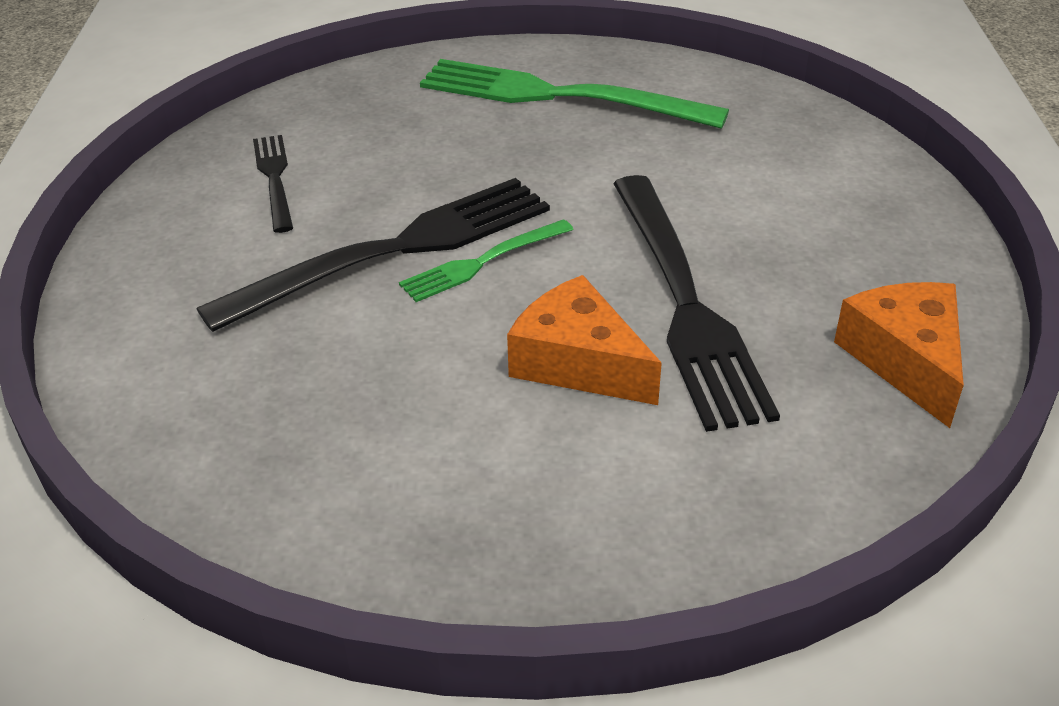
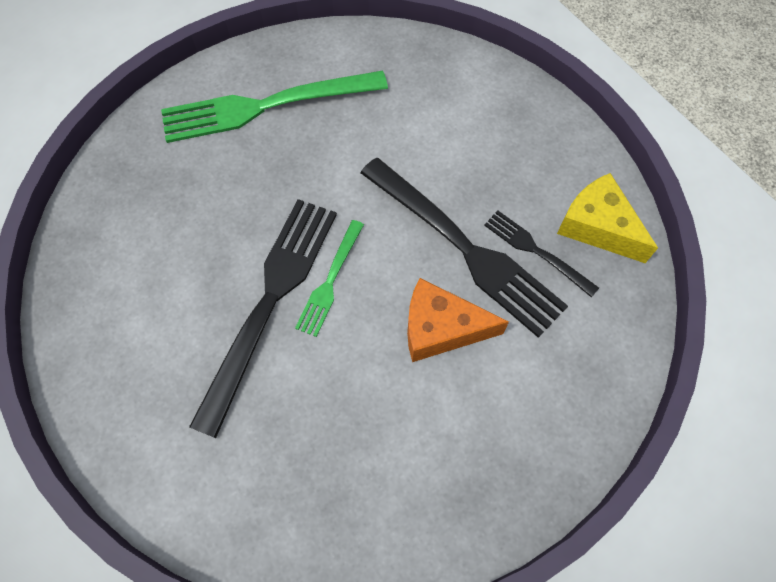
camera: 35 degrees left, 25 degrees up
black fork [253,135,293,233] -> black fork moved to [484,210,599,298]
orange cheese [834,282,964,428] -> yellow cheese [557,173,658,263]

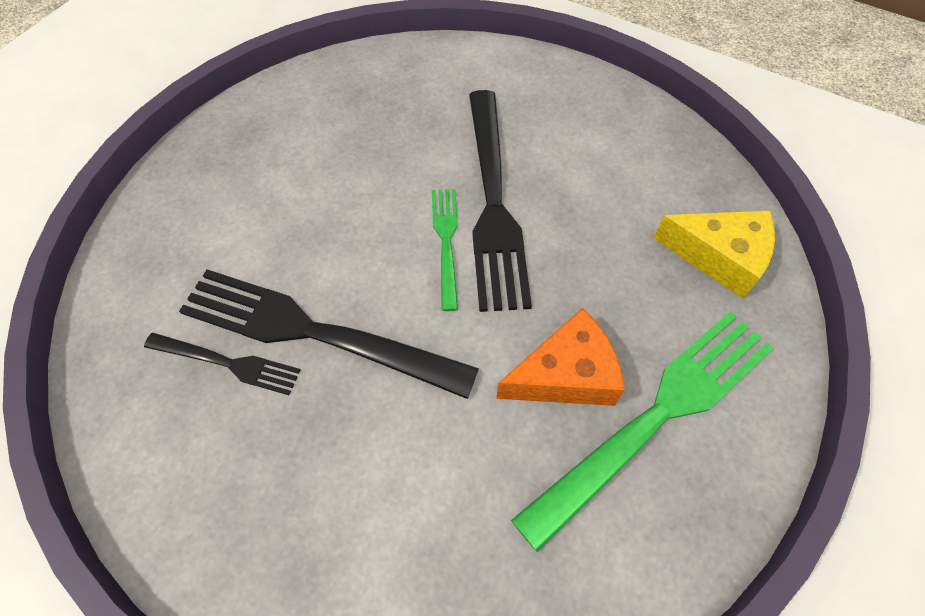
camera: 155 degrees right, 5 degrees down
orange cheese [407,278,509,362] -> orange cheese moved to [496,308,625,406]
yellow cheese [557,173,658,263] -> yellow cheese moved to [653,210,775,299]

